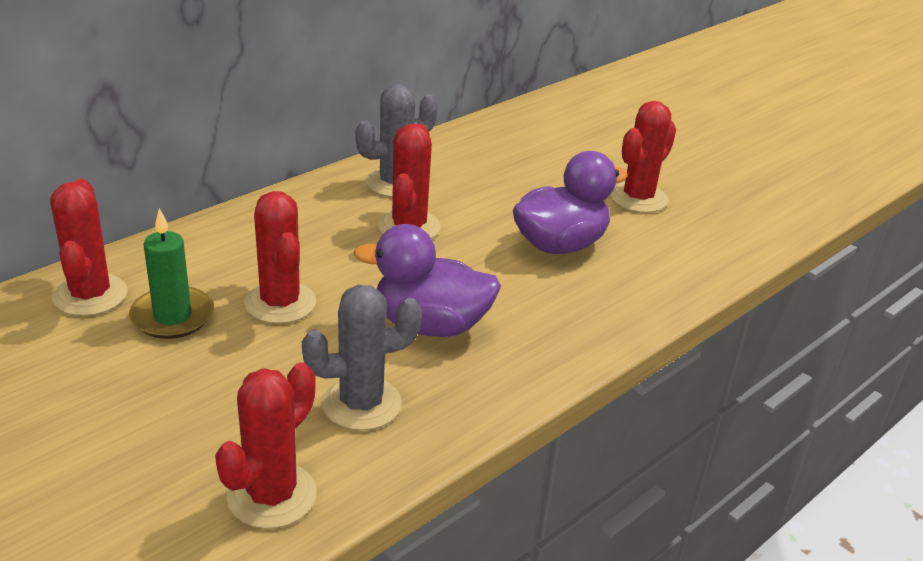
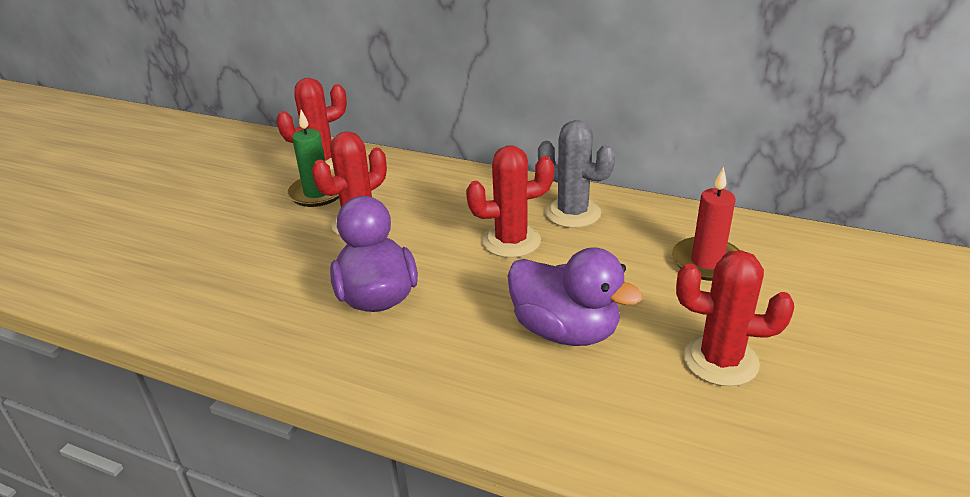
camera: 70 degrees right, 0 degrees up
red cactus [215,363,316,529] -> none
grey cactus [302,285,422,431] -> none
none -> red candle [672,167,739,281]

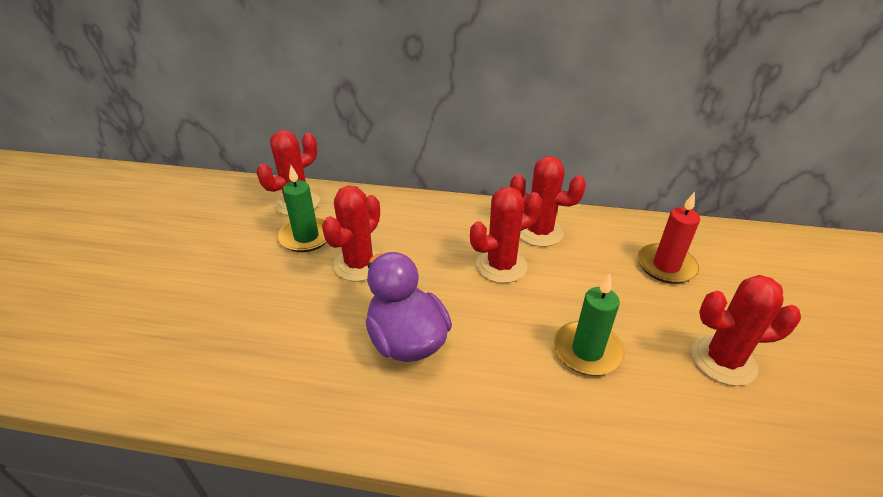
camera: 15 degrees left, 5 degrees up
purple duck [508,247,643,346] -> green candle [554,274,624,375]
grey cactus [538,120,615,228] -> red cactus [510,156,586,247]

